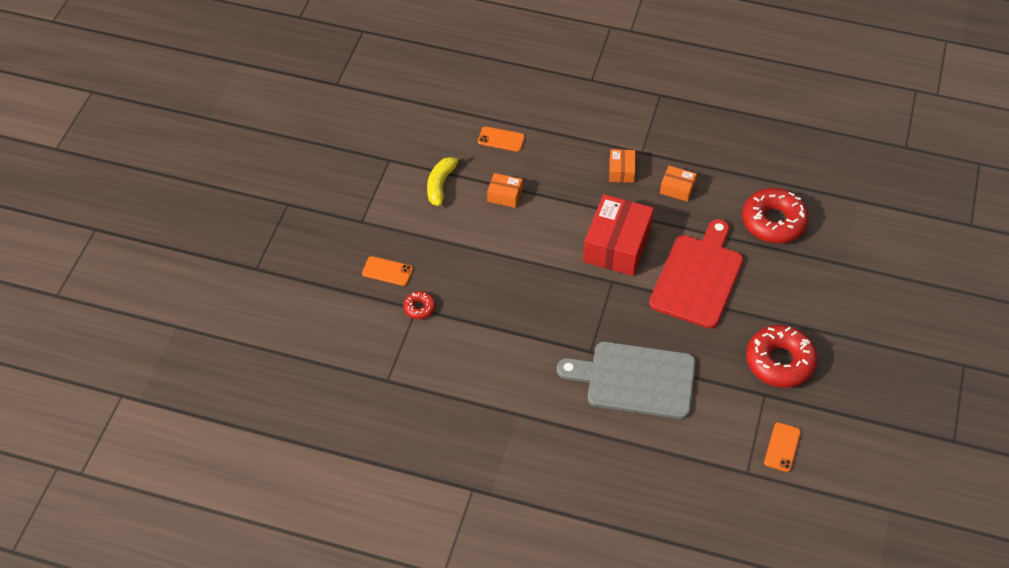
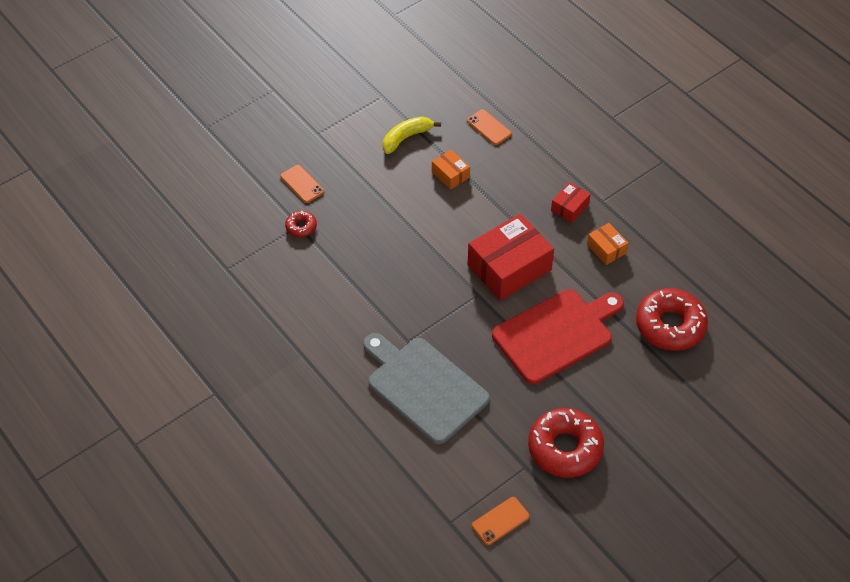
camera: 35 degrees right, 0 degrees up
orange box [609,149,635,183] -> red box [551,182,591,223]

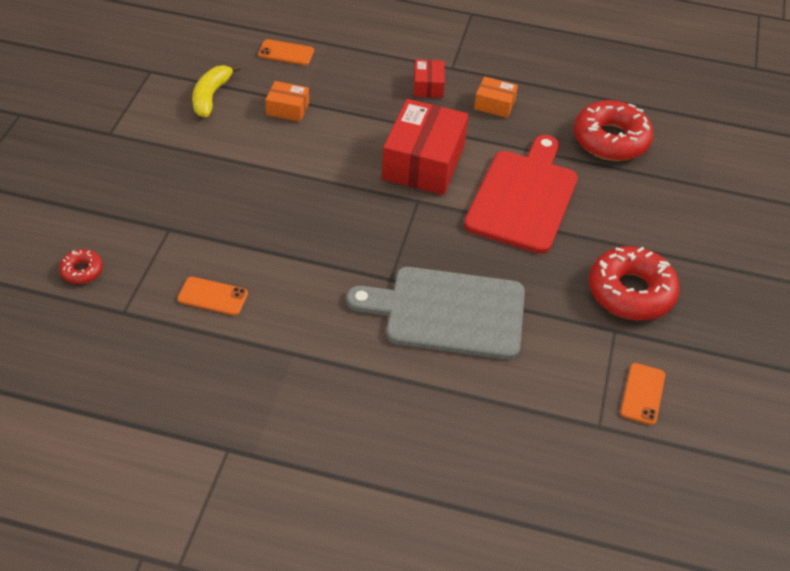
camera: 40 degrees left, 5 degrees down
orange phone [280,165,324,203] -> orange phone moved to [177,277,248,316]
red donut [285,211,317,237] -> red donut moved to [59,249,103,284]

